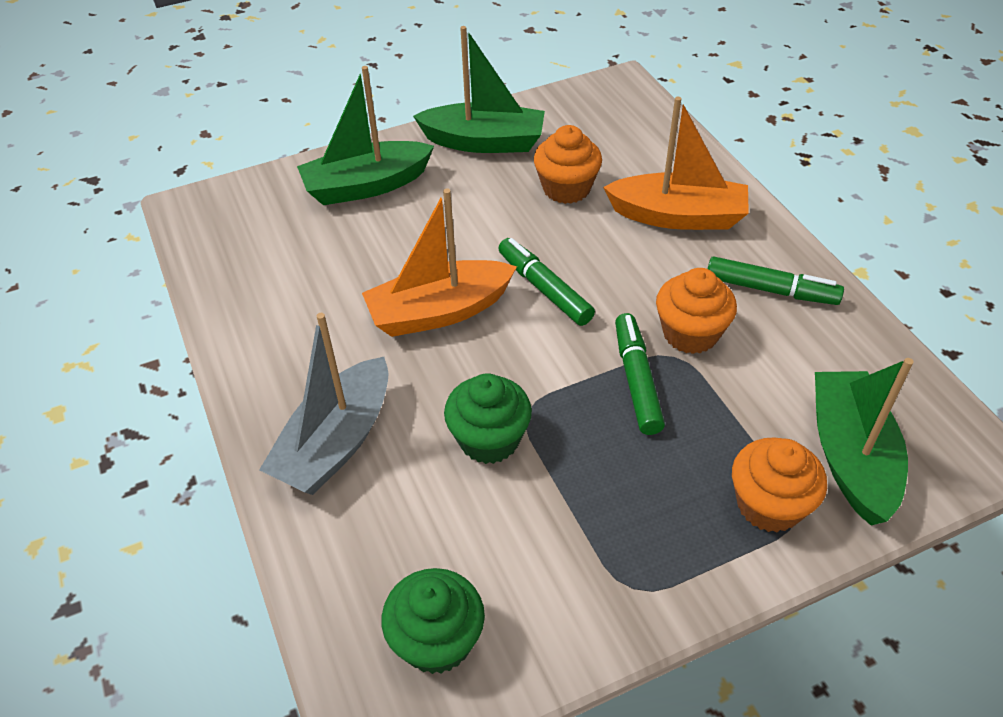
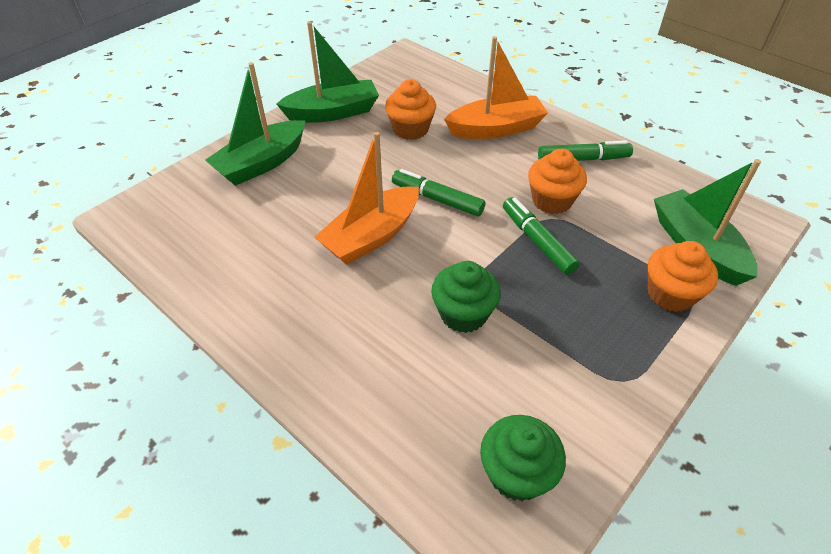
camera: 25 degrees left, 0 degrees up
grey boat [259,313,389,495] -> none

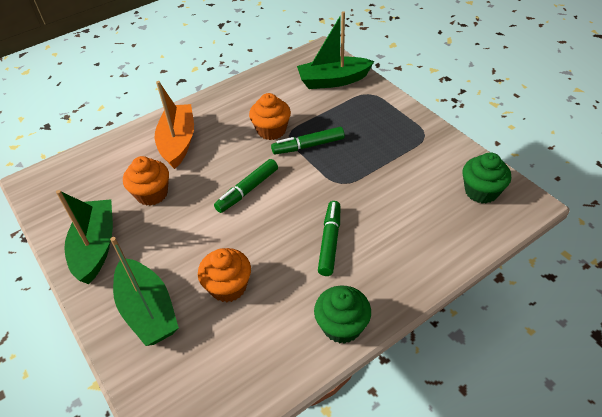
camera: 75 degrees left, 0 degrees up
orange boat [315,132,419,265] -> none
green cupcake [431,261,501,333] -> green cupcake moved to [314,285,371,344]
green marker [538,141,633,161] -> green marker moved to [318,201,341,276]
orange cupcake [648,241,718,312] -> orange cupcake moved to [198,248,251,302]

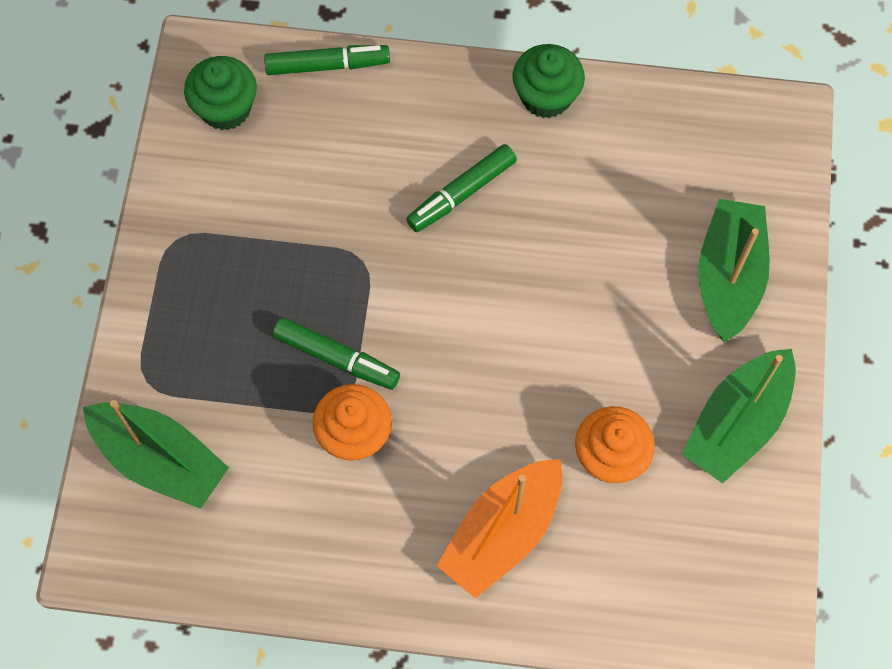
camera: 140 degrees left, 20 degrees up
orange cupcake [198,248,251,302] -> none
green marker [214,159,278,213] -> green marker moved to [264,45,390,75]

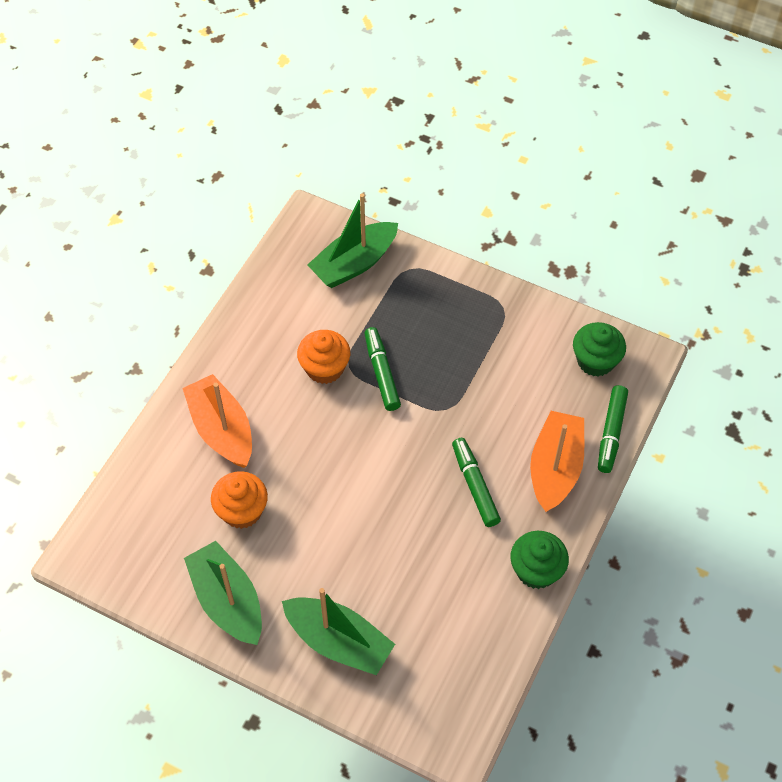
camera: 110 degrees right, 10 degrees down
green marker [273,317,400,390] -> green marker turned 120 degrees clockwise [364,327,401,411]
none -> orange boat [530,411,584,512]

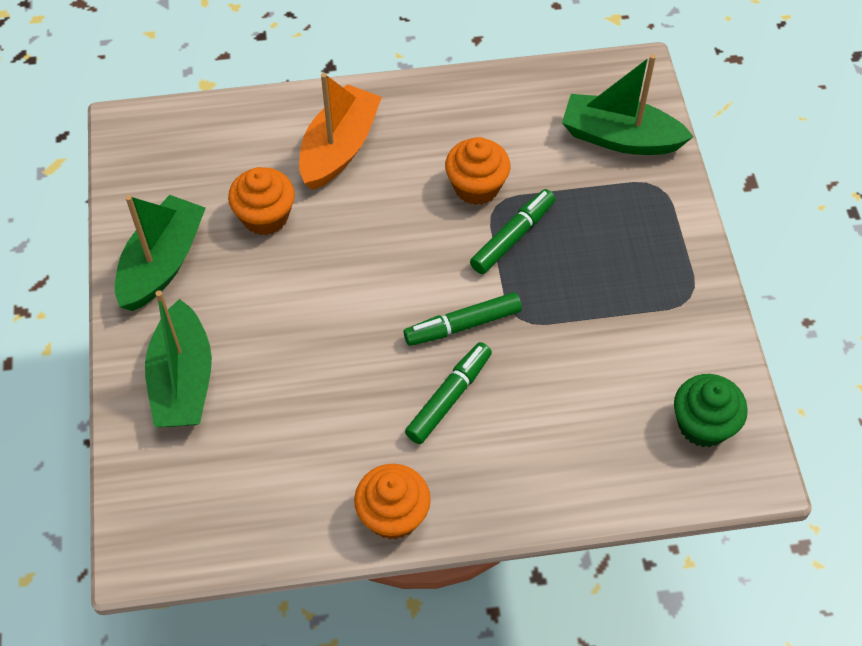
camera: 55 degrees right, 0 degrees up
green cupcake [510,531,569,589] -> orange cupcake [354,464,431,540]
orange boat [530,411,584,512] -> none
green marker [598,385,628,473] -> green marker moved to [404,292,522,346]

